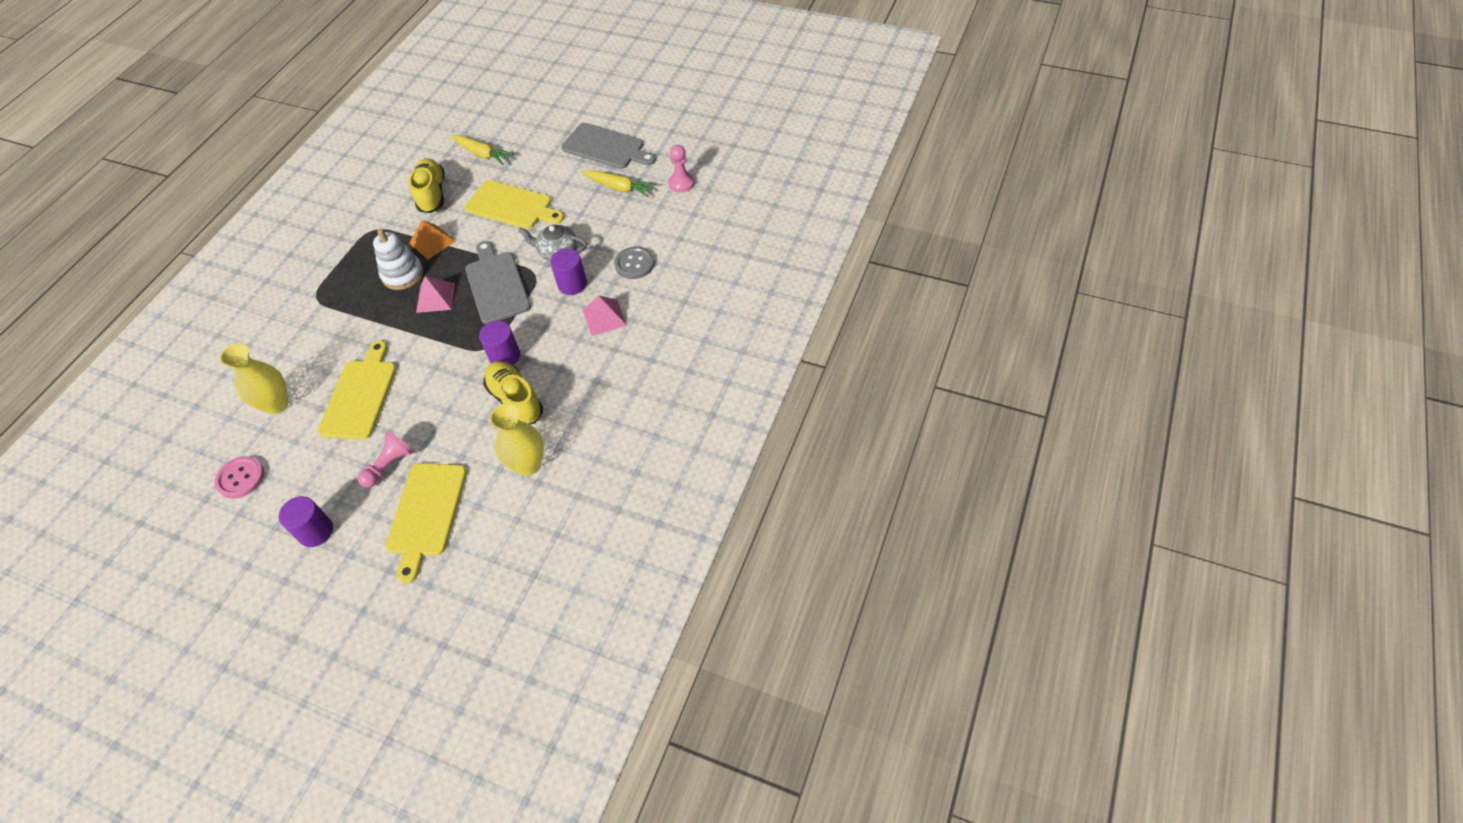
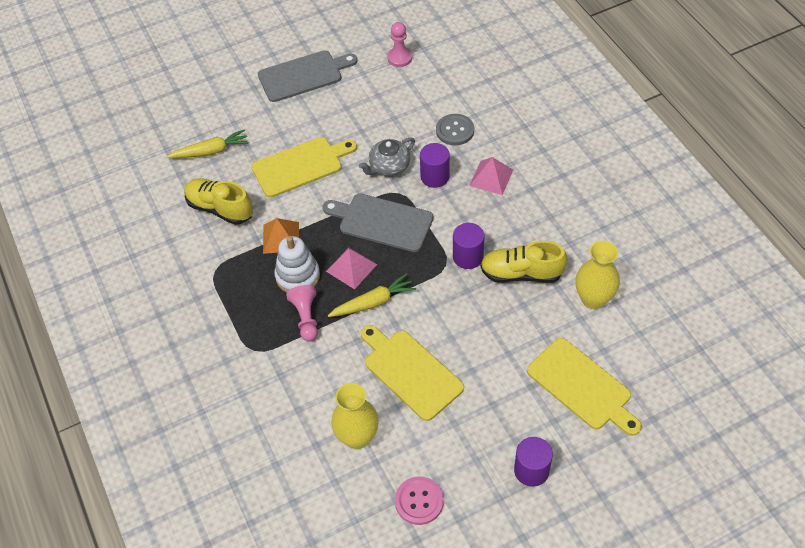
camera: 50 degrees left, 0 degrees up
pink pawn [358,431,414,488] -> pink pawn moved to [286,285,318,341]
yellow carrot [582,170,656,197] -> yellow carrot moved to [328,273,416,317]

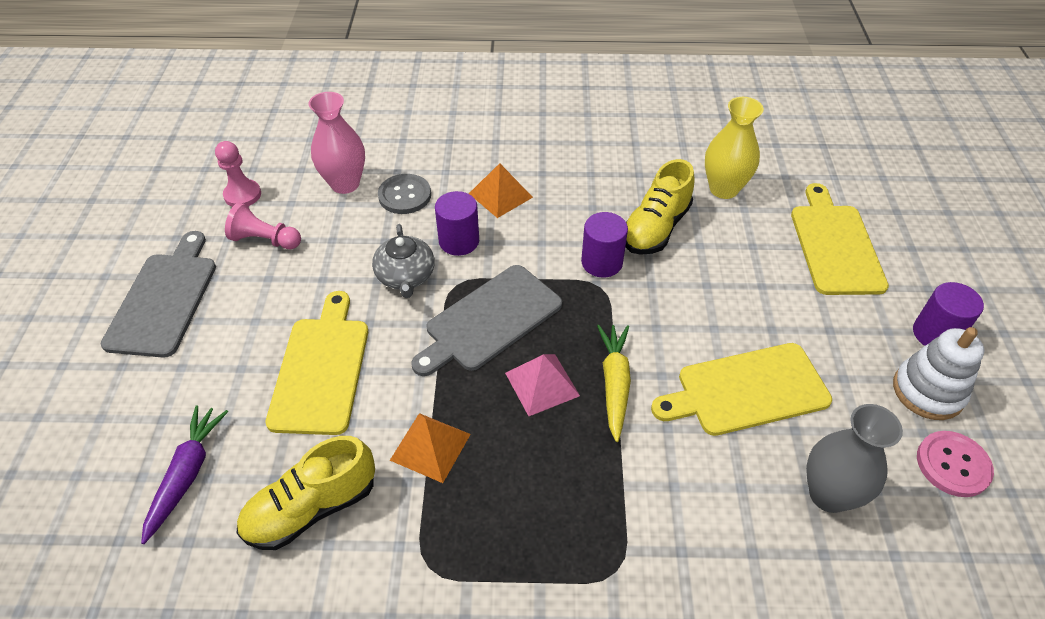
camera: 65 degrees left, 5 degrees down
yellow carrot [166,129,249,158] -> purple carrot [141,405,228,544]
white stacking toy [274,236,320,293] -> white stacking toy moved to [893,327,984,420]
pink pawn [286,285,318,341] -> pink pawn moved to [225,202,301,249]
yellow vase [331,383,379,449] -> grey vase [806,404,903,513]
pink pyramid [469,157,513,195] -> orange pyramid [469,163,533,218]
yellow cutting board [527,338,642,436] -> yellow cutting board turned 75 degrees counterclockwise [791,183,889,295]
none -> pink vase [308,92,365,194]

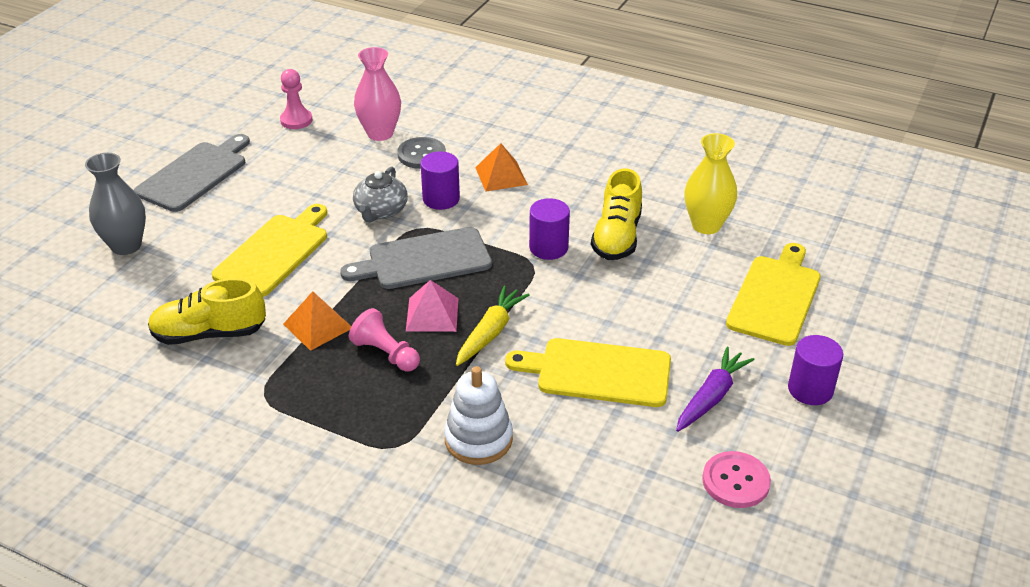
camera: 25 degrees right, 10 degrees down
purple carrot [141,405,228,544] -> purple carrot moved to [676,347,755,432]
pink pawn [225,202,301,249] -> pink pawn moved to [349,308,420,372]
yellow shoe [625,159,695,255] -> yellow shoe turned 45 degrees counterclockwise [591,168,642,260]
grey vase [806,404,903,513] -> grey vase moved to [85,153,146,255]
white stacking toy [893,327,984,420] -> white stacking toy moved to [444,366,513,465]

